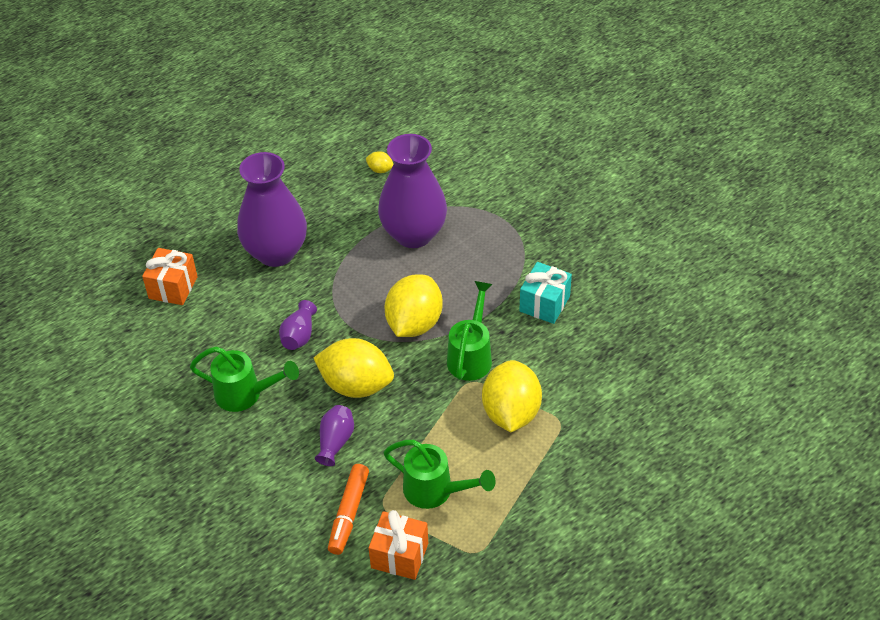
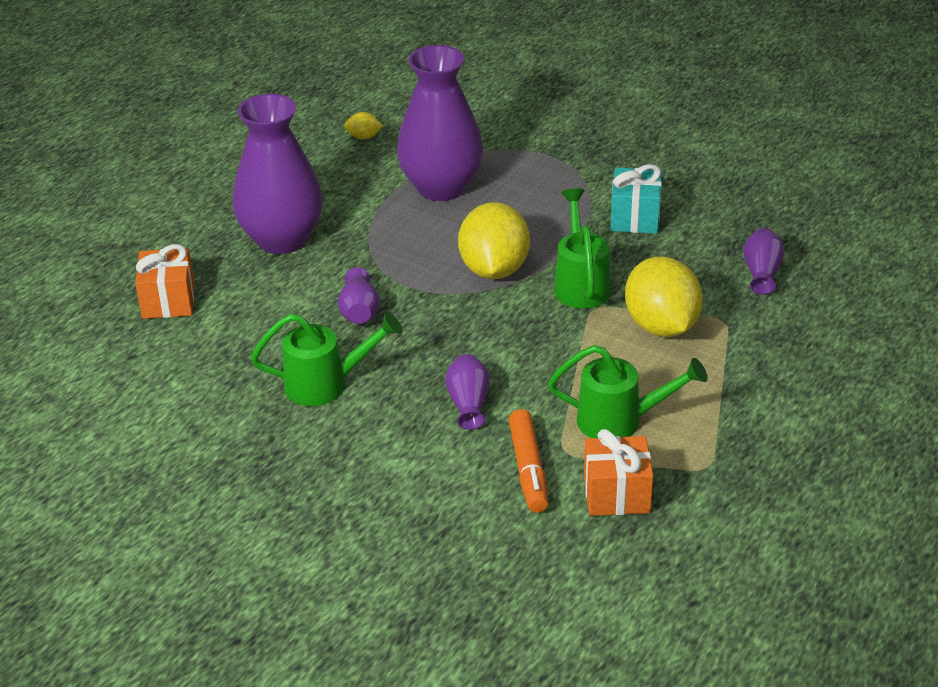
camera: 20 degrees left, 10 degrees down
yellow lemon [313,338,394,398] -> none
none -> purple vase [743,228,785,295]

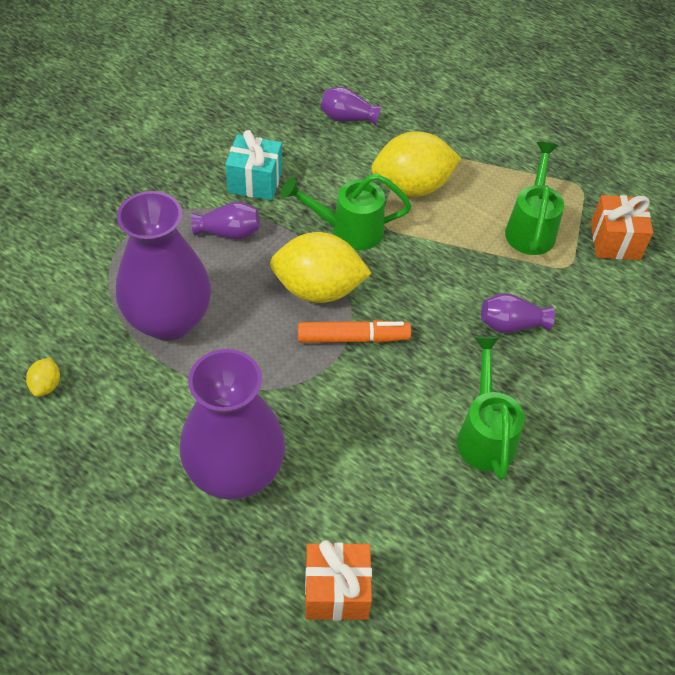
camera: 90 degrees left, 15 degrees up
purple vase [338,267,380,324] -> purple vase moved to [191,202,260,239]
orange marker [509,409,549,513] -> orange marker moved to [298,320,411,343]

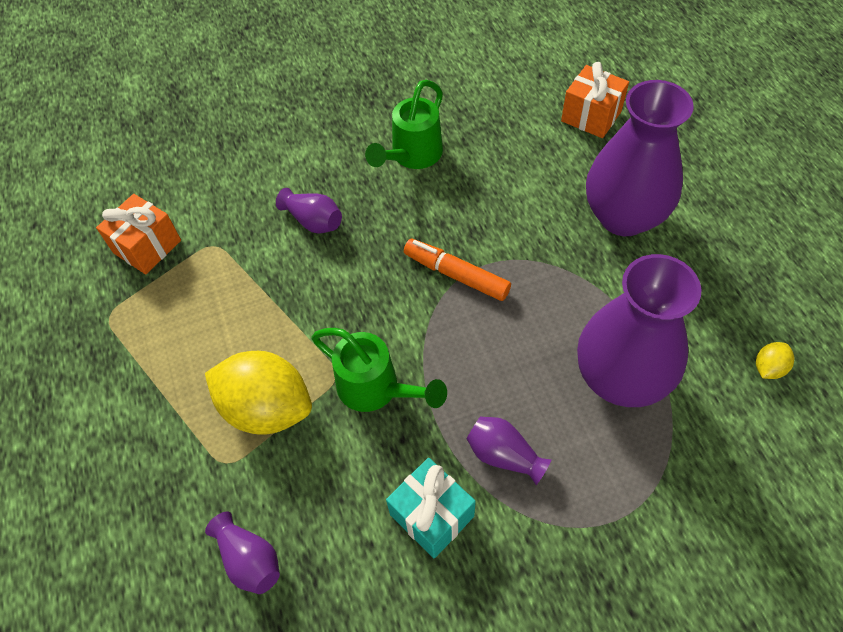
camera: 140 degrees left, 5 degrees up
yellow lemon [270,232,372,303] -> none
green watering can [505,142,564,255] -> none

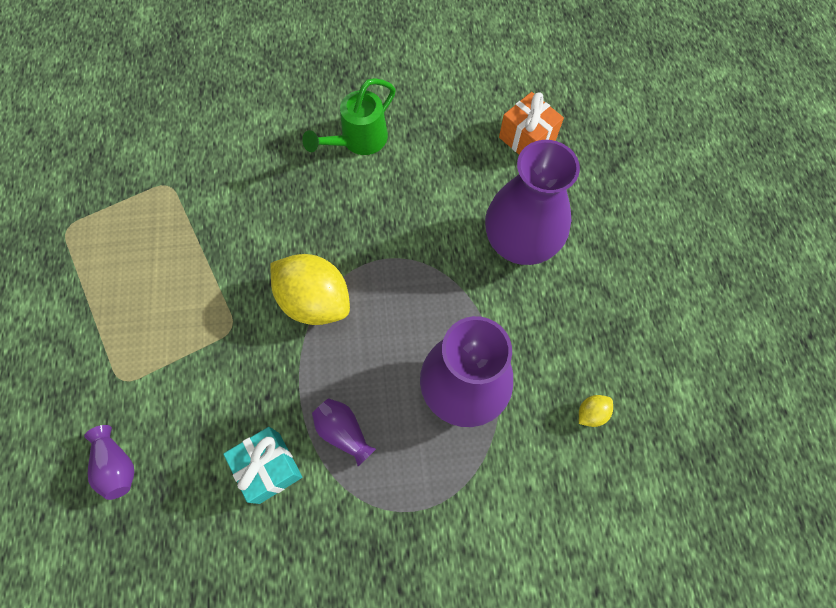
camera: 10 degrees right, 10 degrees up
orange gift [96,194,181,274] -> none
yellow lemon [205,351,312,435] -> yellow lemon moved to [270,254,350,325]
purple vase [276,188,342,234] -> none
green watering can [311,328,447,412] -> none
orange marker [404,239,511,301] -> none

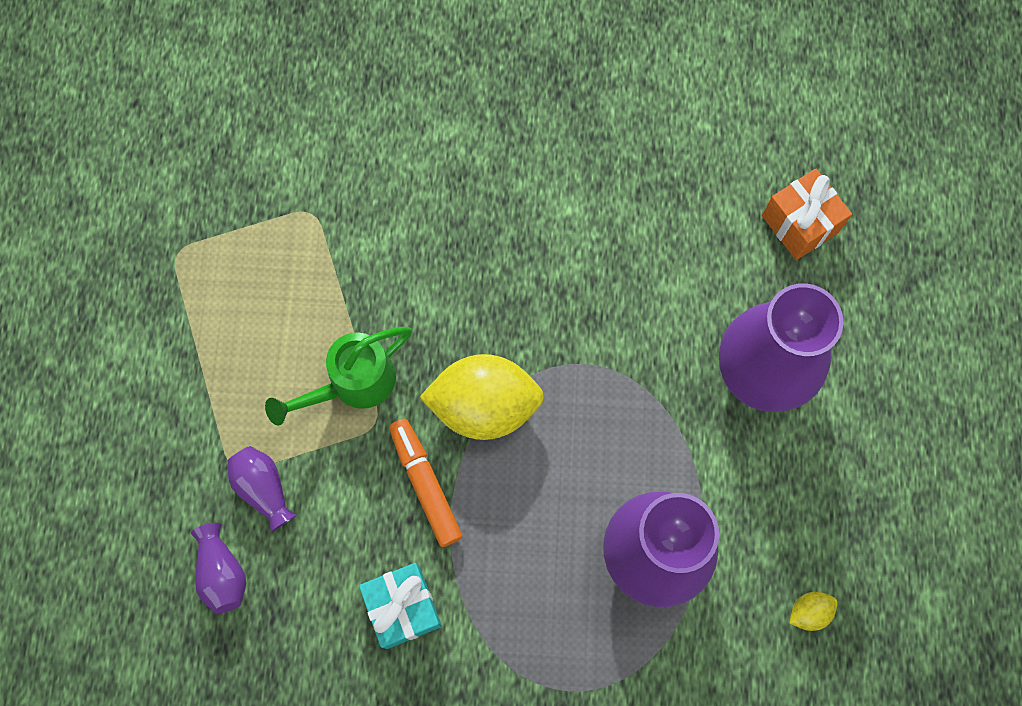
camera: 10 degrees right, 5 degrees up
yellow lemon [270,254,350,325] -> yellow lemon turned 45 degrees counterclockwise [420,354,544,440]
green watering can [302,78,396,155] -> green watering can moved to [265,327,412,426]
purple vase [312,398,376,466] -> purple vase moved to [228,446,297,532]
none -> orange marker [389,418,463,547]

